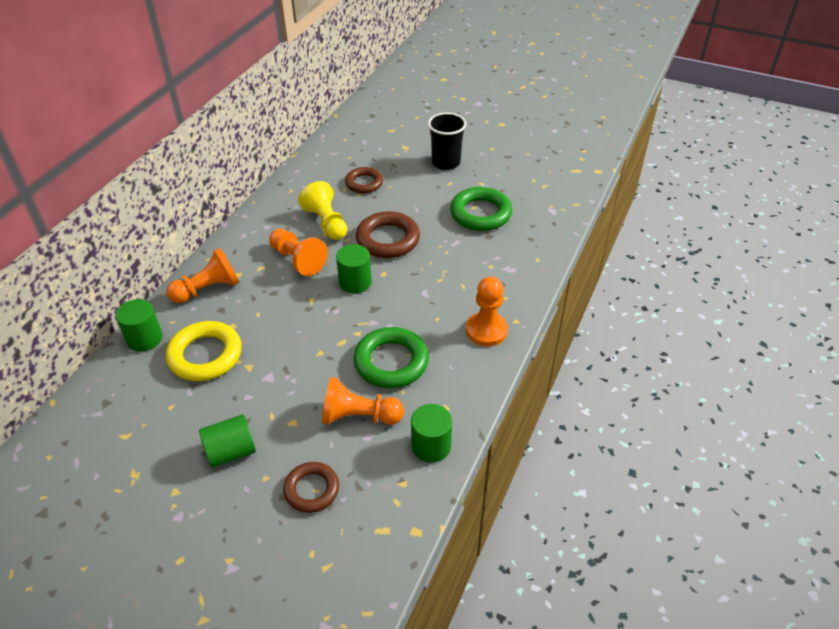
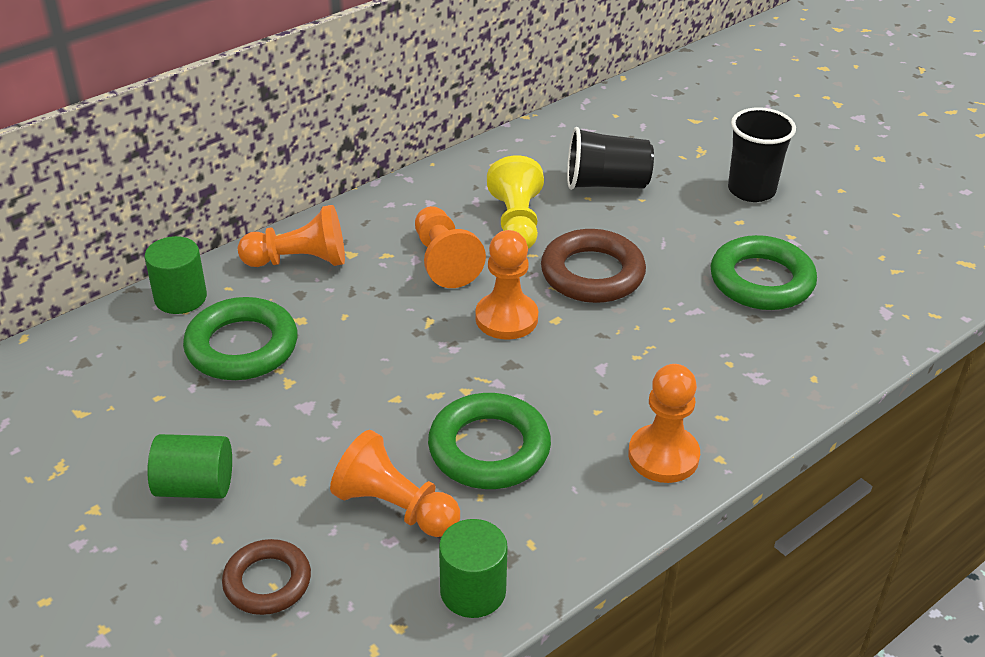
camera: 25 degrees right, 5 degrees down
yellow ring [166,321,242,381] -> green ring [183,297,298,380]
green cylinder [336,244,372,293] -> orange pawn [475,230,538,340]
brown ring [345,167,383,193] -> black cup [567,127,654,190]

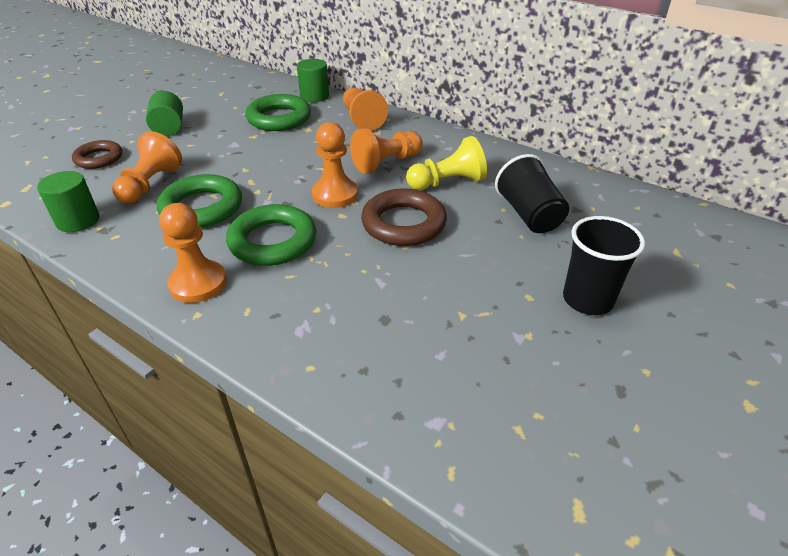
camera: 75 degrees right, 0 degrees up
green ring [711,235,817,310] -> green ring moved to [226,204,316,266]

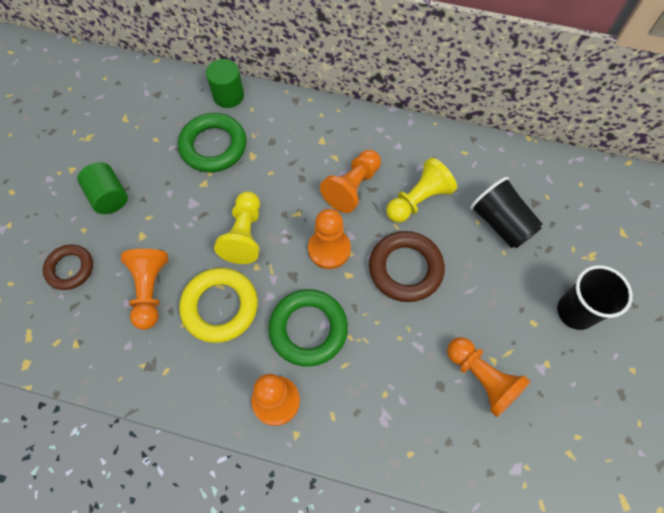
camera: 20 degrees left, 25 degrees up
green cylinder [37,171,100,232] -> none
green ring [157,174,242,228] -> yellow ring [179,268,258,343]
orange pawn [343,88,388,131] -> orange pawn moved to [447,337,531,417]
none -> yellow pawn [214,191,260,264]

